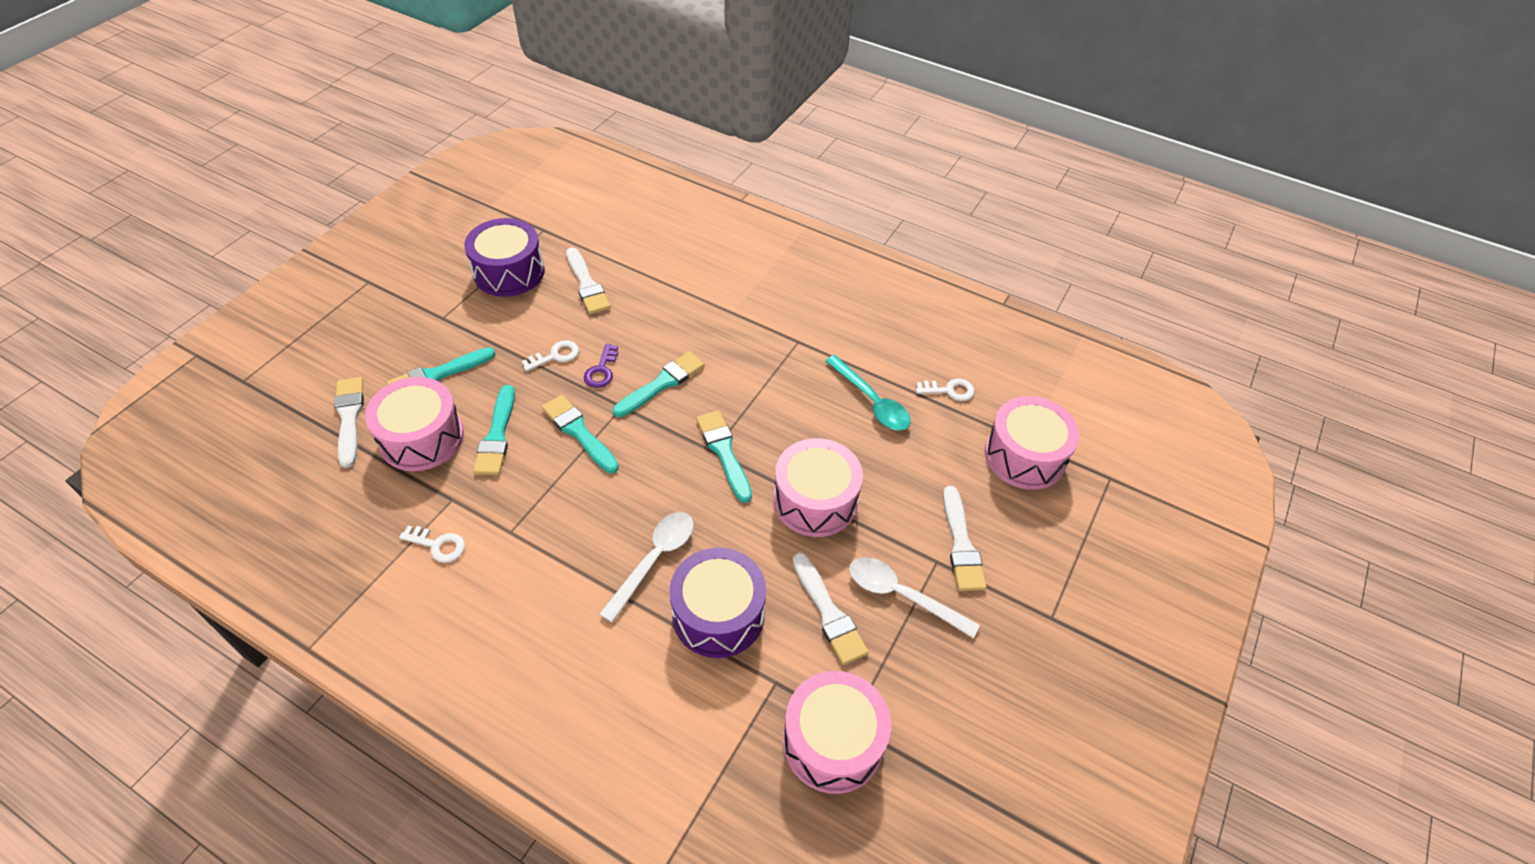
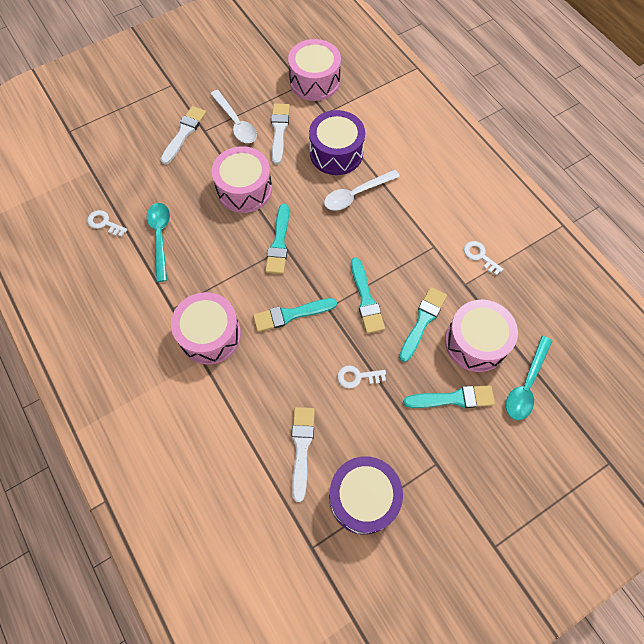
camera: 150 degrees left, 15 degrees up
white brush [334,377,364,468] -> turquoise spoon [506,336,552,420]
purple key [584,344,618,388] -> none
pink drum [985,396,1080,490] -> pink drum moved to [171,292,241,365]

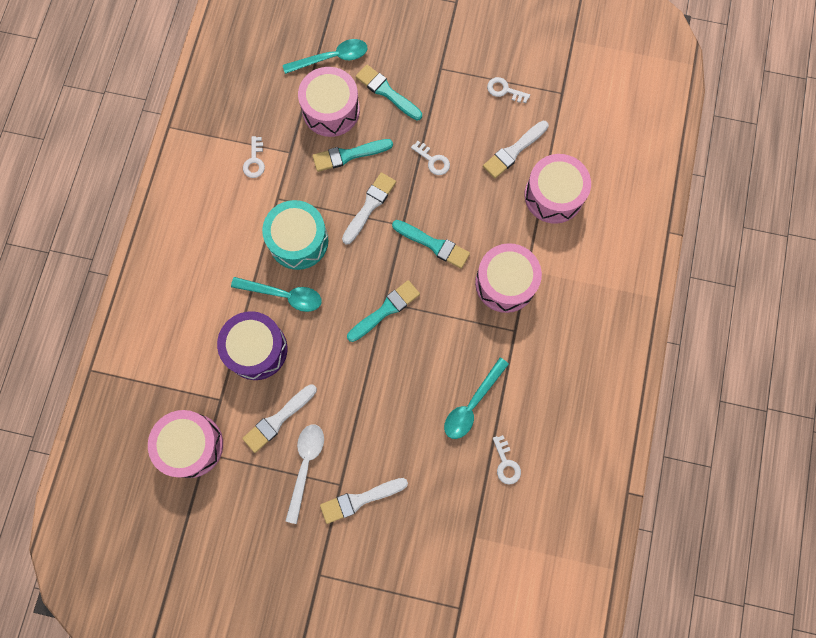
camera: 135 degrees left, 10 degrees up
pink drum [212,146,272,213] -> pink drum moved to [524,154,591,224]
white spoon [324,170,400,211] -> turquoise spoon [231,277,322,312]
purple drum [329,456,403,535] -> white key [487,77,530,103]
turquoise brush [351,258,385,334] -> white brush [342,172,396,245]
none -> turquoise drum [262,200,328,270]

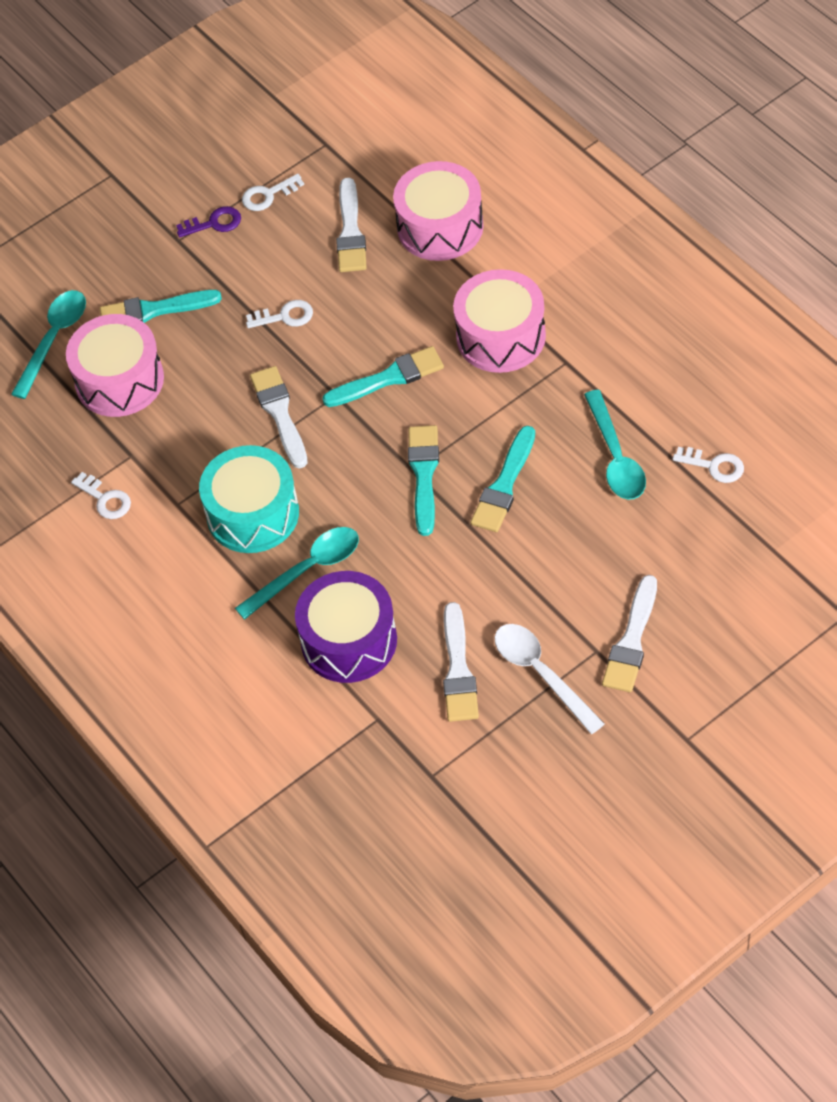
camera: 45 degrees left, 20 degrees down
pink drum [148,410,223,478] -> none
turquoise brush [312,139,393,172] -> turquoise brush moved to [471,426,535,532]
none -> purple key [176,206,241,237]

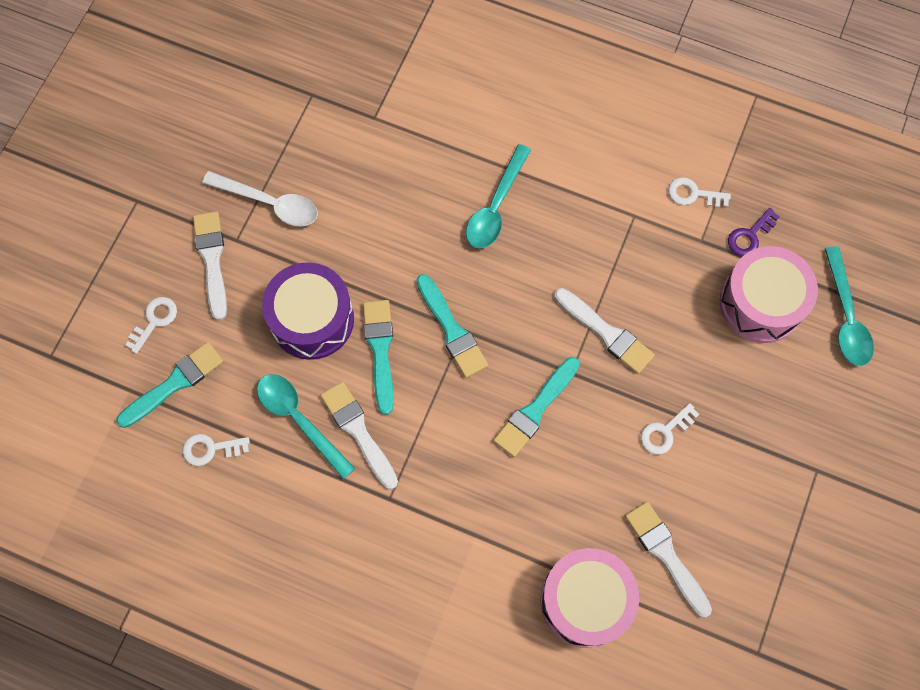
camera: 145 degrees right, 15 degrees up
turquoise brush [100,290,222,323] -> turquoise brush moved to [116,342,224,428]
purple key [176,206,241,237] -> purple key moved to [728,208,780,256]
turquoise drum [199,445,299,553] -> none
white key [242,174,304,211] -> white key moved to [125,297,177,354]
purple drum [295,571,397,683] -> purple drum moved to [262,262,354,360]
white brush [443,602,479,722] -> white brush moved to [320,381,398,490]
pink drum [453,269,546,373] -> none

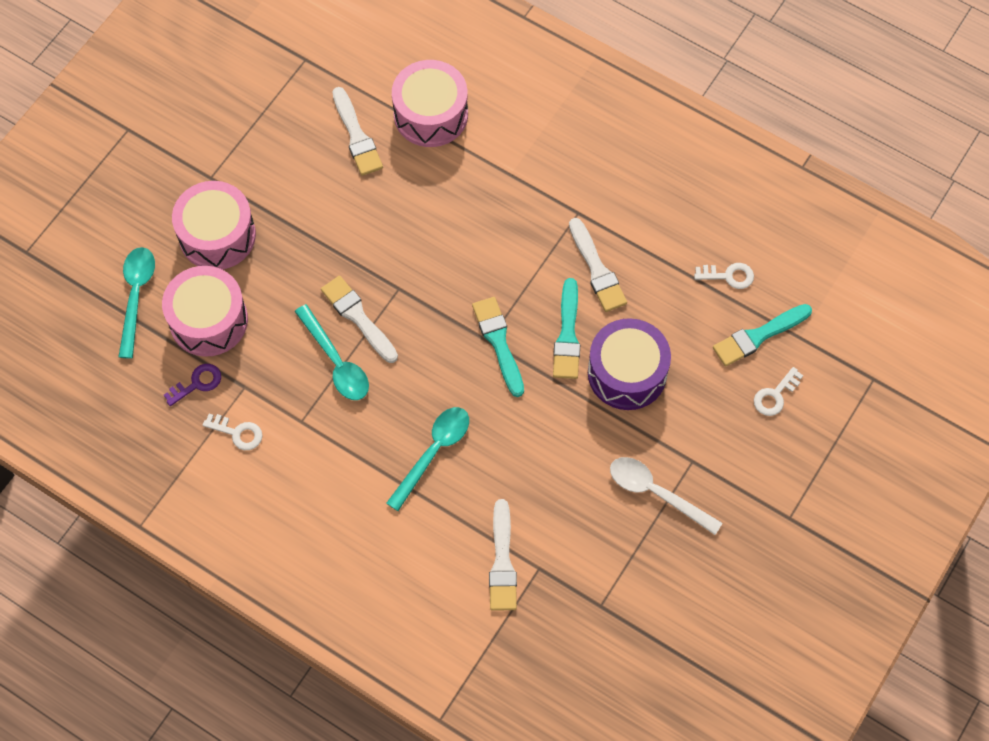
camera: 170 degrees left, 5 degrees down
white brush [193,211,227,320] -> white brush moved to [489,499,517,611]
turquoise spoon [257,374,355,479] -> turquoise spoon moved to [295,304,369,400]
turquoise brush [493,357,580,457] -> none
white key [641,403,699,454] -> none
none -> pink drum [172,181,256,270]

